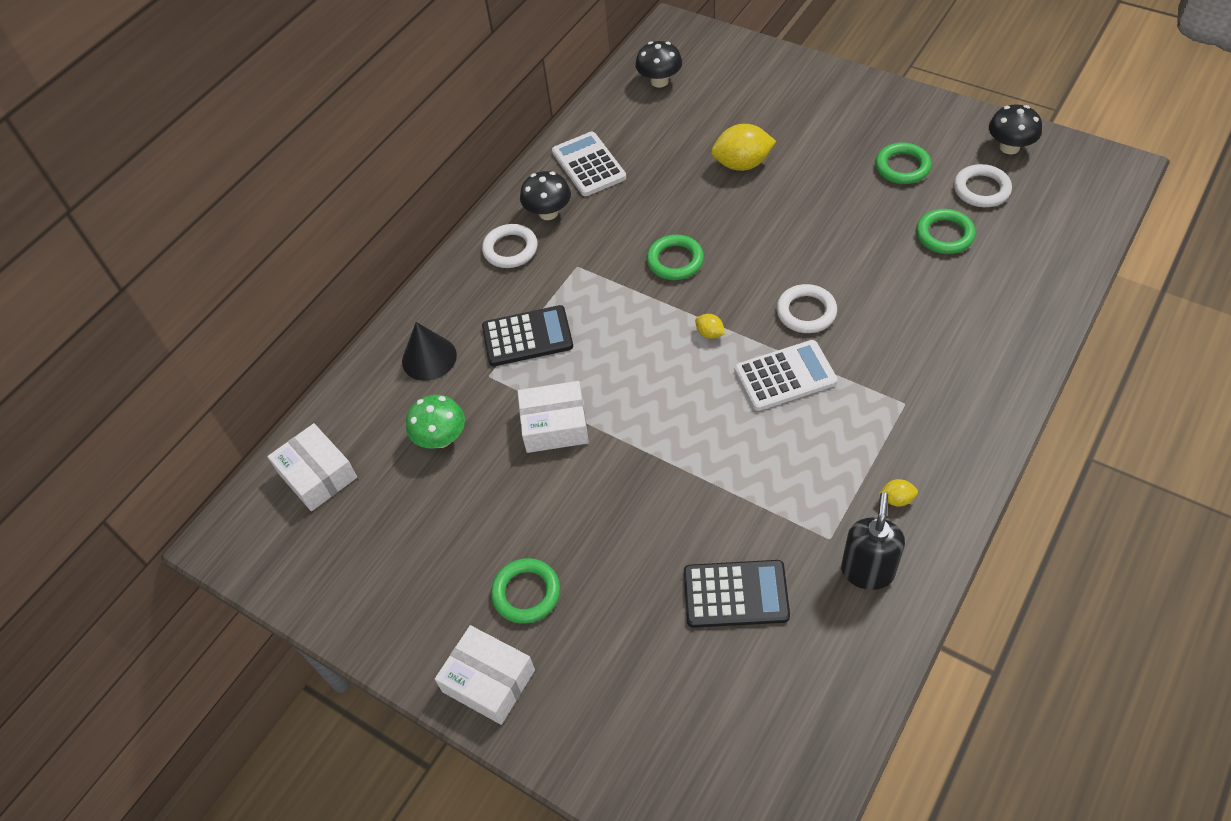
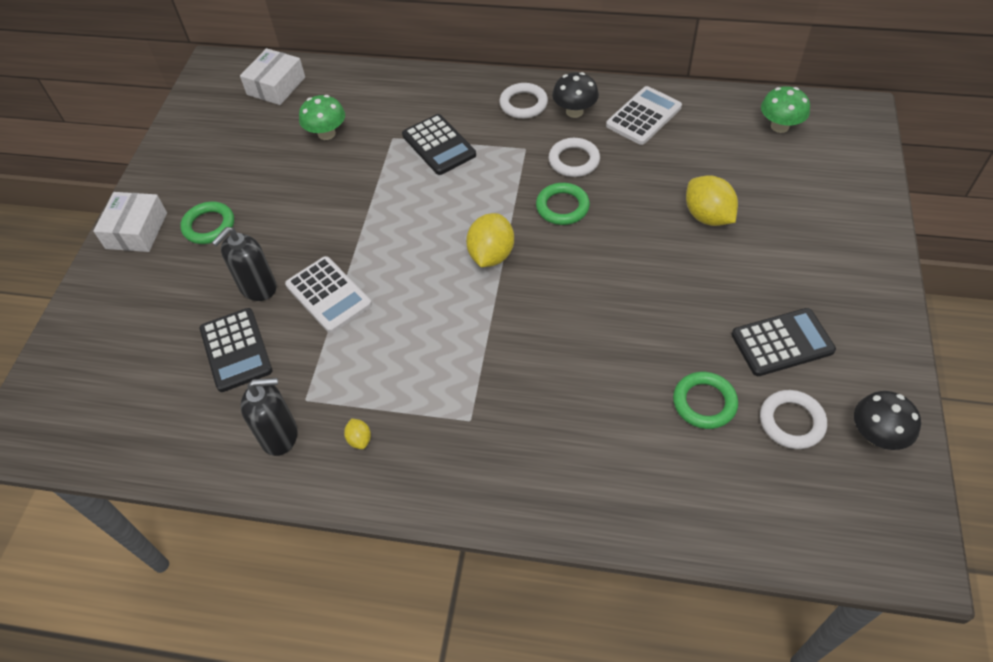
camera: 65 degrees right, 0 degrees up
black cone [402,322,457,381] -> none
white box [518,381,589,453] -> none
black mushroom [635,41,682,88] -> green mushroom [761,86,810,133]
yellow lemon [695,314,725,339] -> yellow lemon [466,213,514,267], size x2.10
white calculator [735,340,837,411] -> white calculator moved to [285,256,372,333]
white ring [777,284,837,333] -> white ring moved to [549,138,600,177]
green ring [875,143,931,184] -> black calculator [731,308,836,376]
none -> black soap dispenser [212,227,277,301]

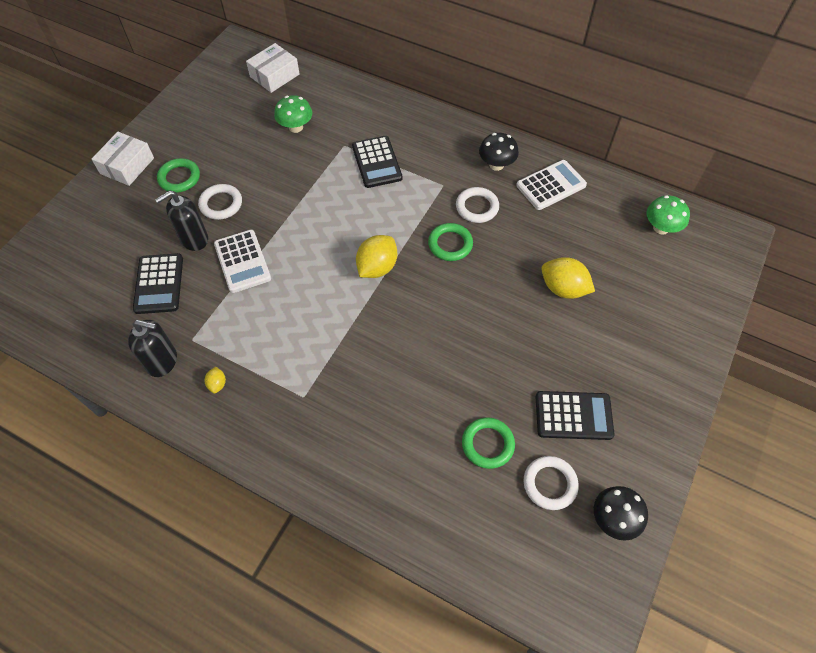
camera: 15 degrees right, 5 degrees up
white ring [499,83,548,119] -> white ring moved to [198,184,242,220]
yellow lemon [686,175,738,226] -> yellow lemon turned 45 degrees counterclockwise [541,257,595,299]

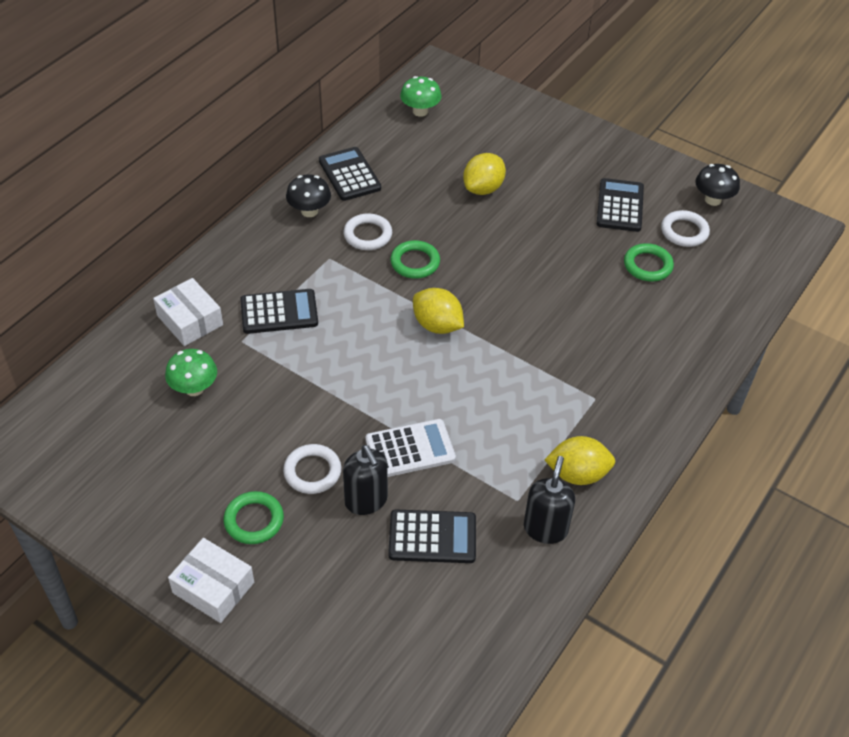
camera: 85 degrees left, 10 degrees down
yellow lemon [204,367,226,393] -> yellow lemon [545,436,615,485], size x2.10
white box [246,43,300,93] -> white box moved to [153,278,223,346]
white calculator [516,160,587,210] -> black calculator [319,147,381,201]

